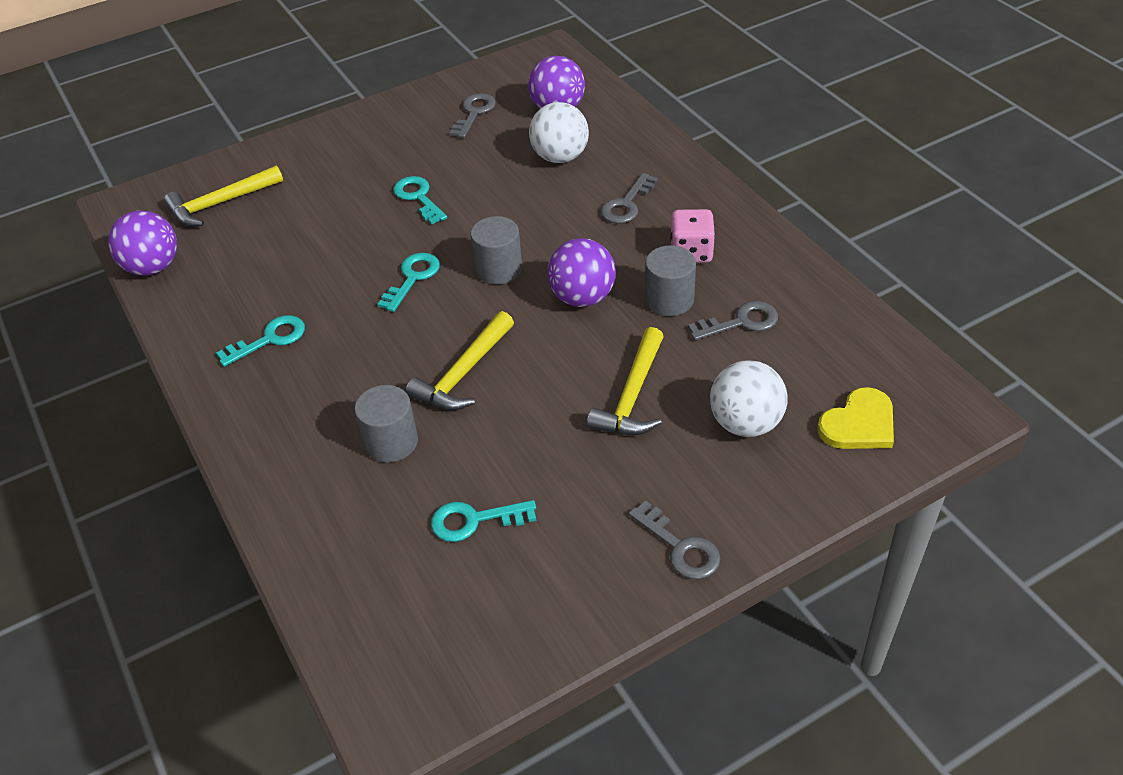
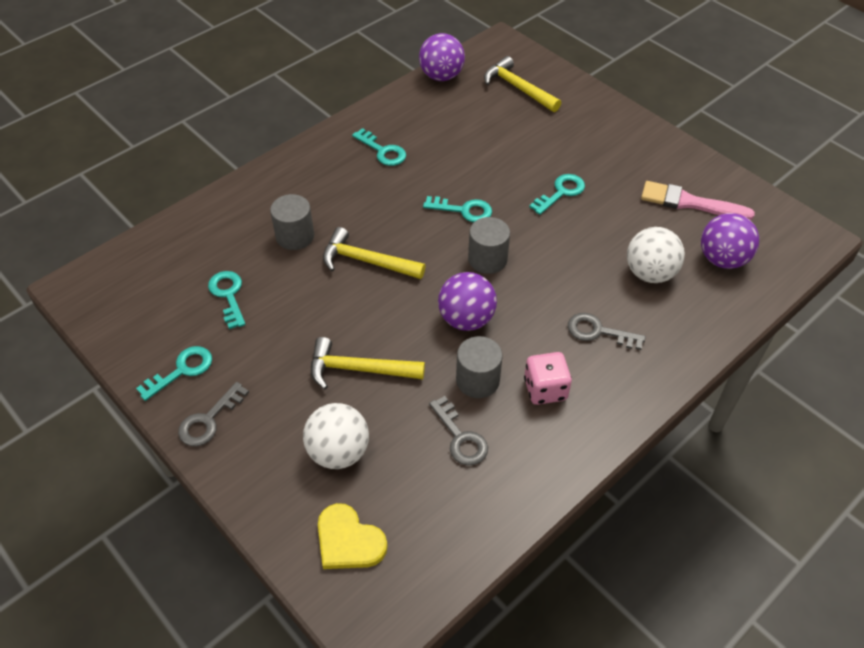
camera: 75 degrees right, 5 degrees up
grey key [450,93,496,138] -> pink brush [641,181,755,220]
none -> turquoise key [136,346,212,401]

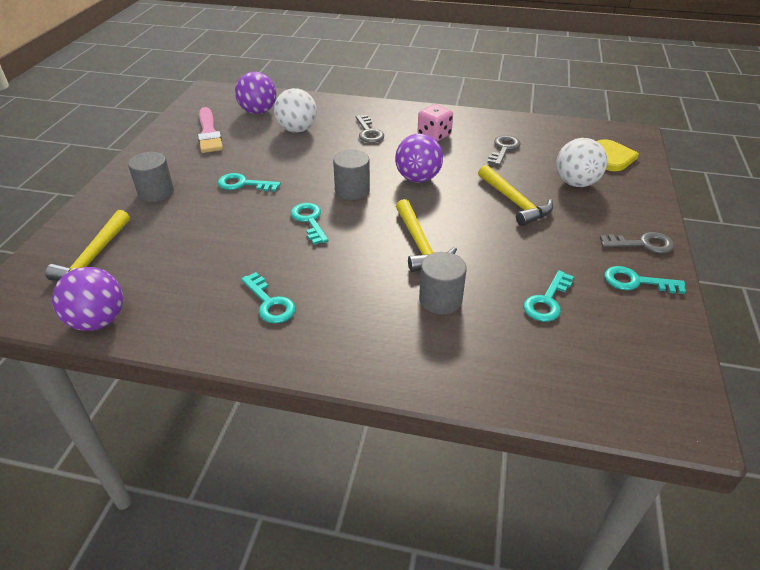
camera: 125 degrees left, 10 degrees down
turquoise key [352,128,406,166] -> turquoise key turned 135 degrees clockwise [241,272,296,324]
grey cylinder [456,336,503,398] -> grey cylinder moved to [128,152,174,202]

